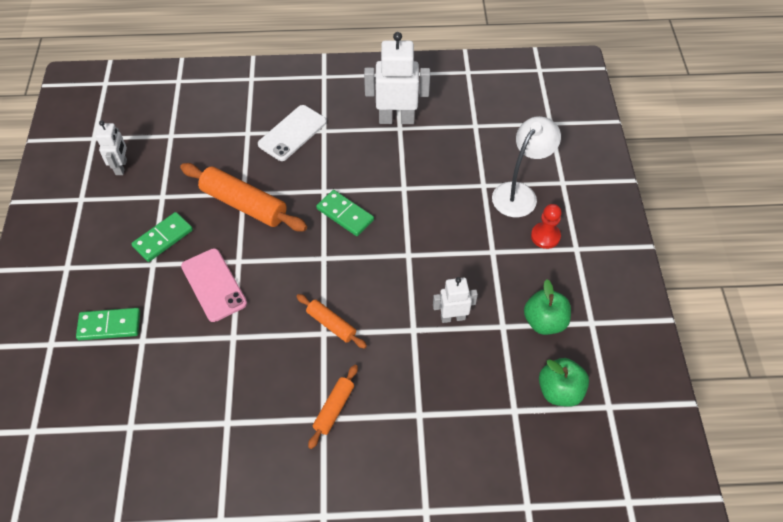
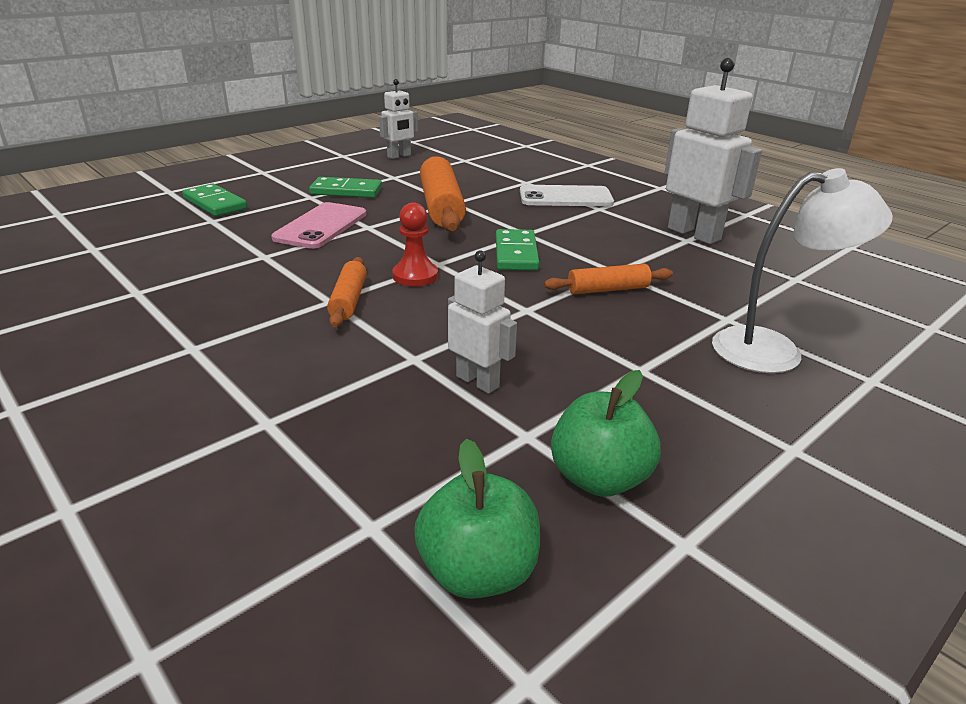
camera: 50 degrees right, 25 degrees down
orange rolling pin [308,365,358,449] -> orange rolling pin moved to [544,264,673,294]
red pawn [531,204,562,249] -> red pawn moved to [392,202,438,286]

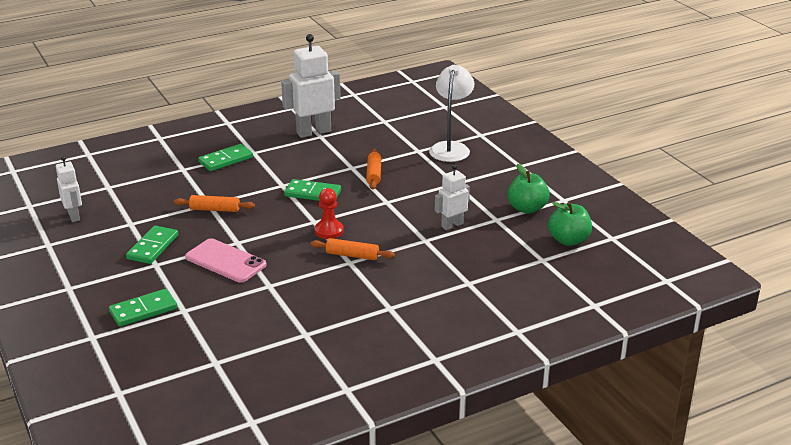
camera: 75 degrees left, 0 degrees up
orange rolling pin [420,156,466,232] -> orange rolling pin [174,195,255,212], size x0.55
white phone [520,185,614,206] -> green domino [198,144,253,171]

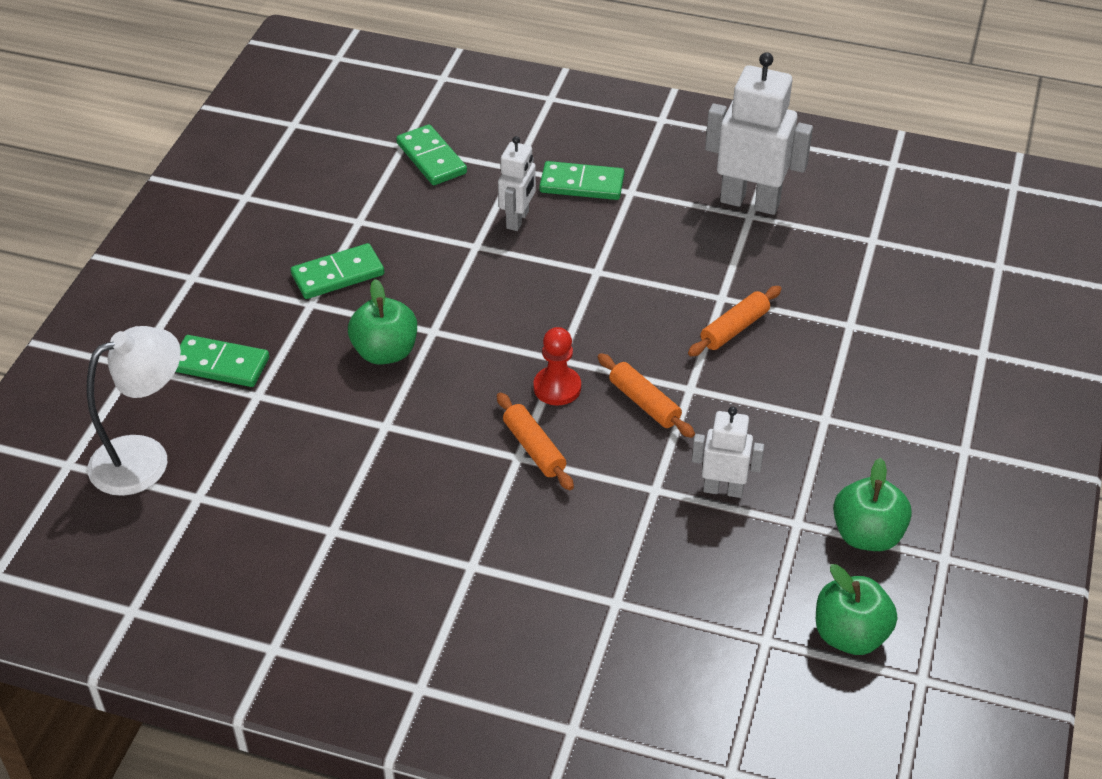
camera: 45 degrees right, 15 degrees up
white robot [56,156,82,222] -> white robot moved to [498,136,536,231]
orange rolling pin [174,195,255,212] -> orange rolling pin moved to [598,353,695,438]
pink phone [185,238,266,283] -> green apple [348,279,417,365]
green domino [284,179,341,201] -> green domino moved to [396,124,467,185]
white lamp [429,65,474,162] -> white lamp moved to [87,326,181,496]

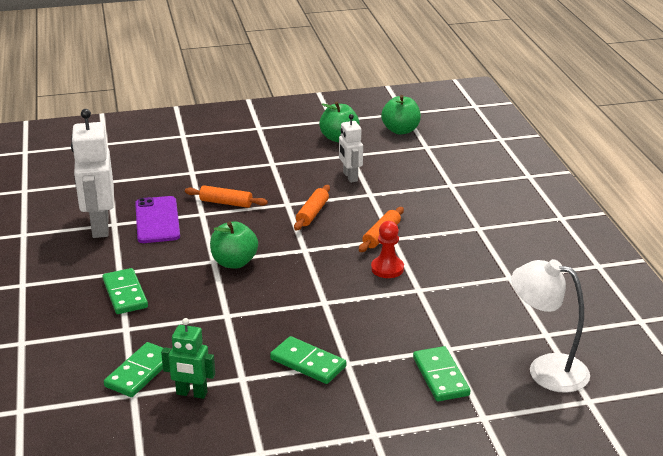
camera: 120 degrees left, 15 degrees down
green apple [348,279,417,365] -> green apple moved to [210,221,258,269]
white robot [498,136,536,231] -> none
red pawn [534,327,581,405] -> red pawn moved to [371,221,404,278]
none -> purple phone [135,196,180,243]
none -> green robot [161,318,215,399]

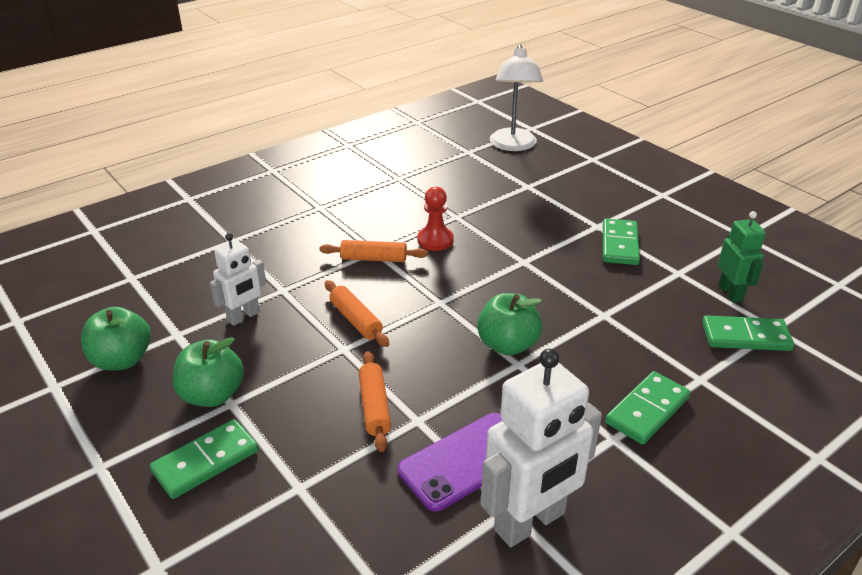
camera: 115 degrees left, 5 degrees up
orange rolling pin [294,185,330,230] -> orange rolling pin turned 60 degrees clockwise [325,280,389,347]
green apple [381,95,421,135] -> green apple moved to [173,337,244,407]
green domino [413,346,471,401] -> green domino moved to [150,419,259,499]

